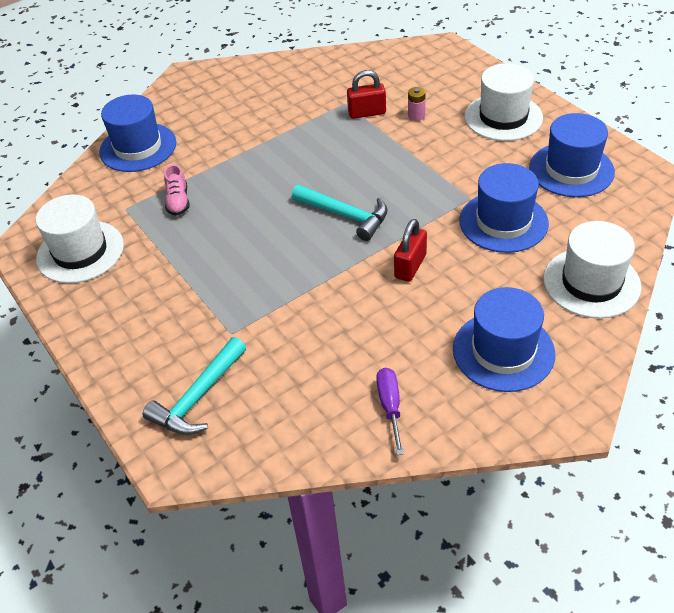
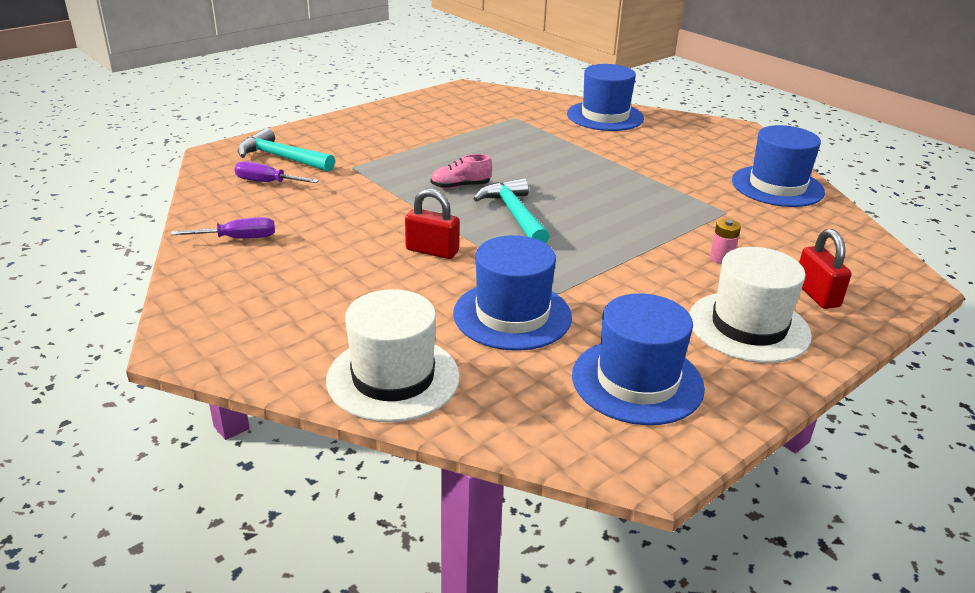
camera: 80 degrees right, 15 degrees down
white hat [36,194,124,283] -> none
pink shoe [164,164,190,216] -> pink shoe moved to [431,154,492,189]
turquoise hammer [292,185,388,241] -> turquoise hammer turned 135 degrees clockwise [473,178,550,243]
red padlock [347,70,386,119] -> red padlock moved to [799,229,851,309]
blue hat [453,287,555,392] -> blue hat moved to [732,125,825,207]
none -> purple screwdriver [234,161,319,183]

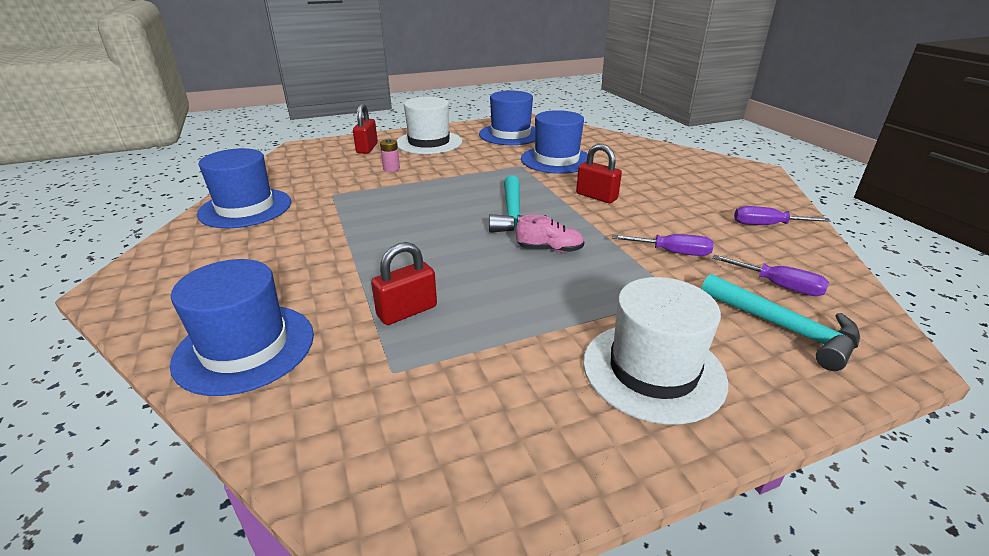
camera: 160 degrees left, 0 degrees up
white hat [326,289,460,422] -> white hat moved to [583,277,728,424]
none -> red padlock [371,242,437,325]
none -> purple screwdriver [612,234,713,256]

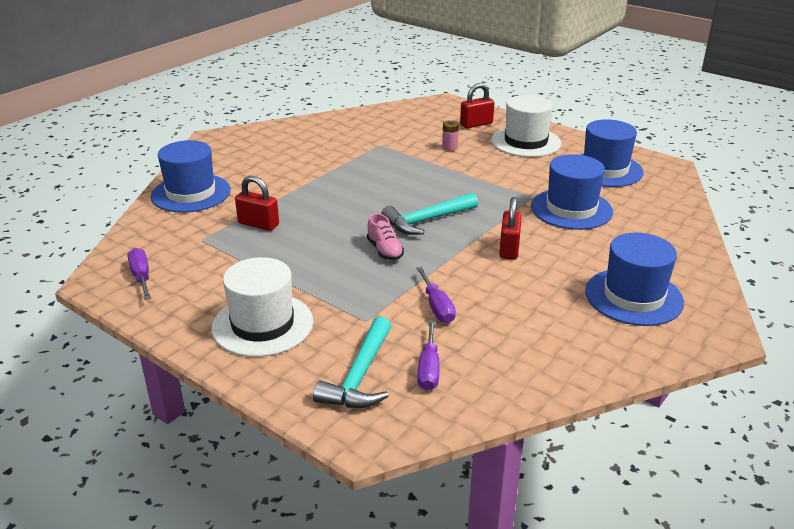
camera: 60 degrees right, 0 degrees up
blue hat [197,148,291,228] -> blue hat moved to [585,233,684,326]
purple screwdriver [734,206,830,225] -> purple screwdriver moved to [127,248,151,300]

